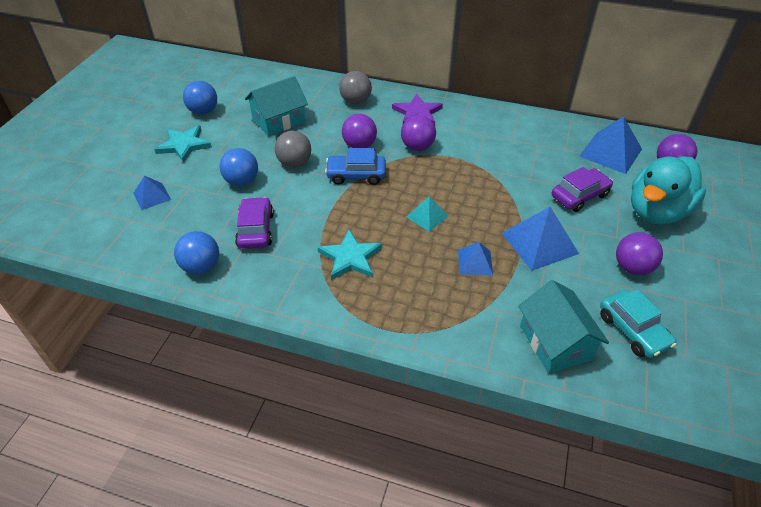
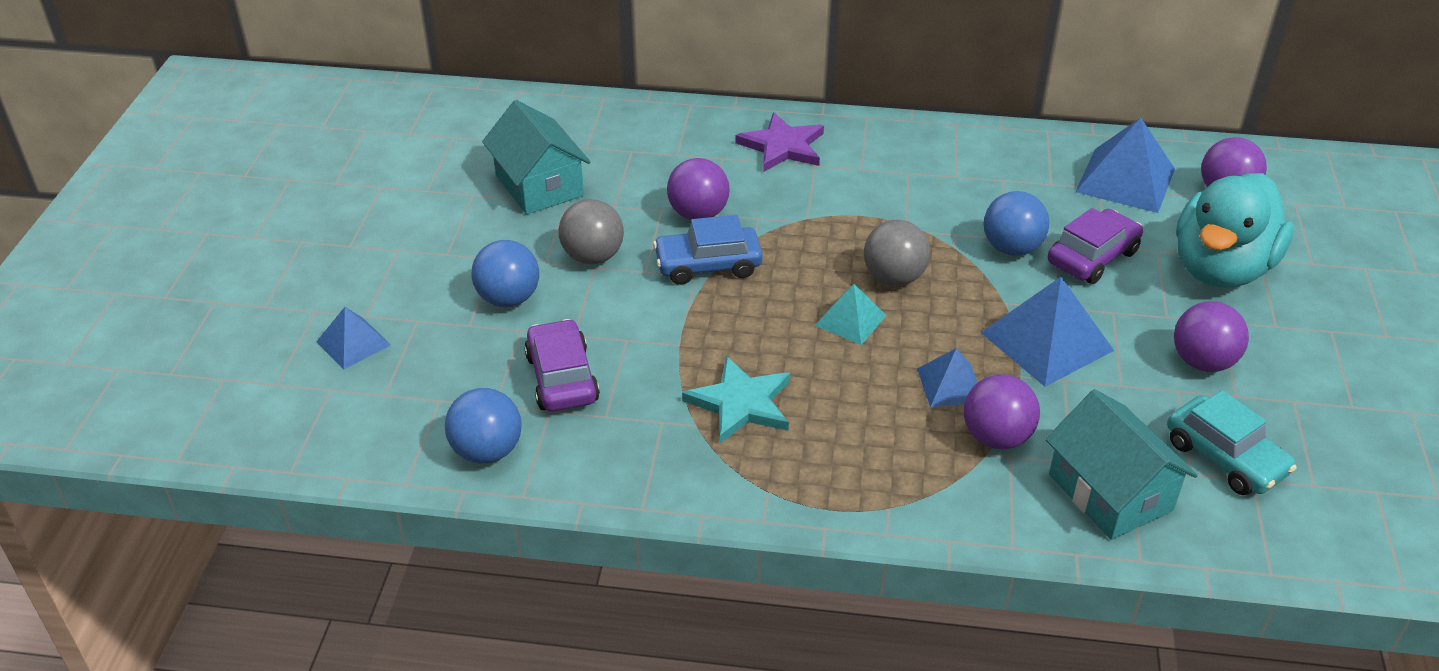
camera: 10 degrees left, 5 degrees down
turquoise star [154,125,212,163] -> none
blue ball [183,81,217,115] -> blue ball moved to [983,191,1049,256]
turquoise house [245,76,308,136] -> turquoise house turned 75 degrees counterclockwise [482,100,591,215]
grey ball [339,71,372,104] -> grey ball moved to [864,220,930,286]
purple ball [401,115,436,151] -> purple ball moved to [964,374,1040,449]

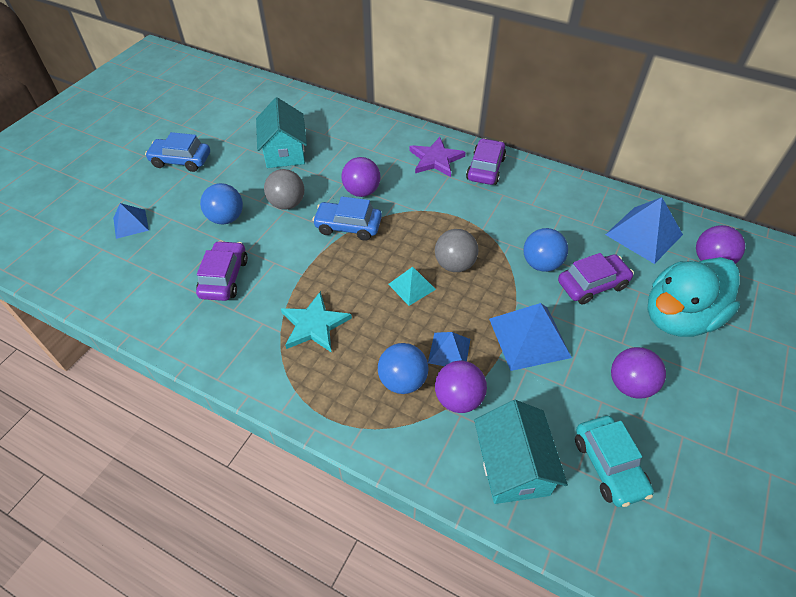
camera: 20 degrees right, 10 degrees up
blue ball [445,388,522,463] -> blue ball moved to [378,343,429,394]
none -> blue car [145,132,210,172]
none -> purple car [466,138,506,185]

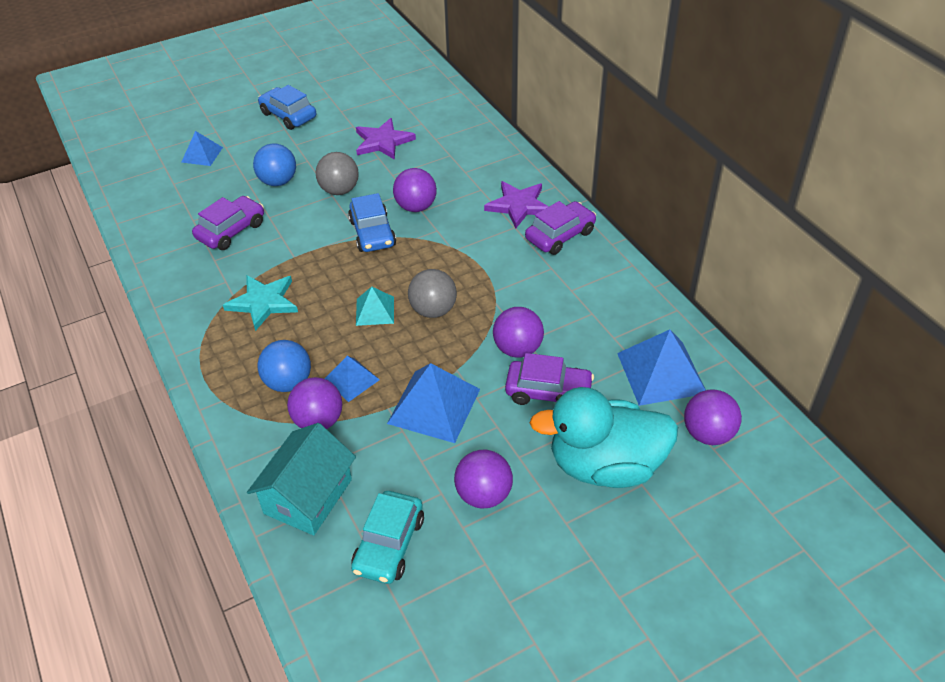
camera: 35 degrees right, 5 degrees down
turquoise house [256,97,307,168] -> purple star [356,118,416,160]
blue car [312,196,382,241] -> blue car turned 150 degrees counterclockwise [348,193,396,252]
blue ball [523,228,568,272] -> purple ball [493,307,544,358]

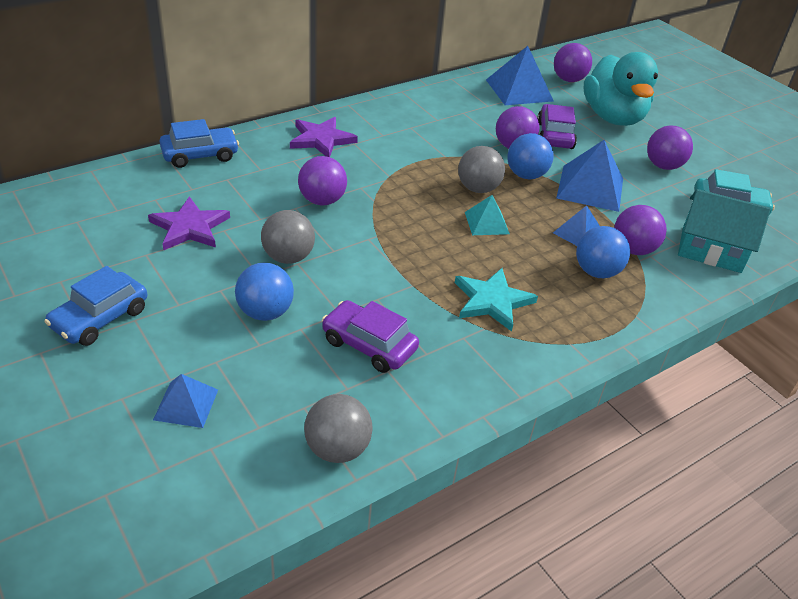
camera: 100 degrees left, 5 degrees down
blue car [348,193,396,252] -> blue car moved to [159,119,239,168]
purple car [525,201,596,255] -> none
none -> grey ball [304,394,373,463]
none -> blue ball [507,133,554,179]

